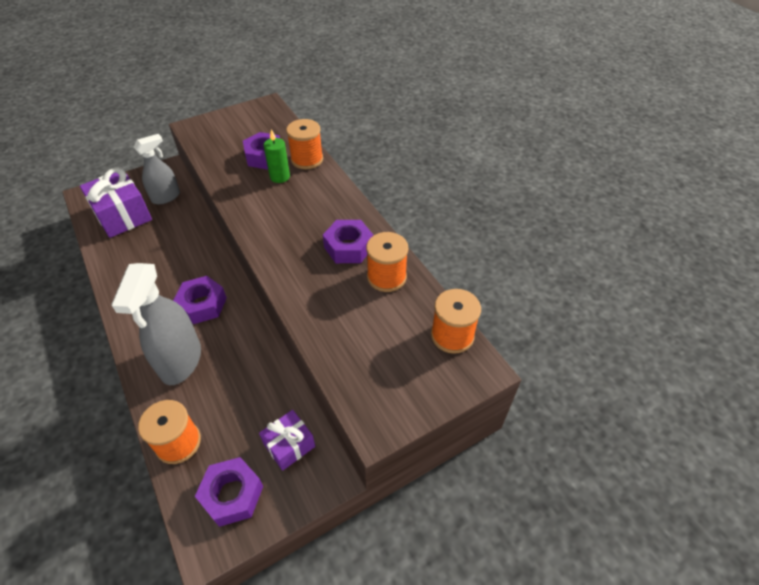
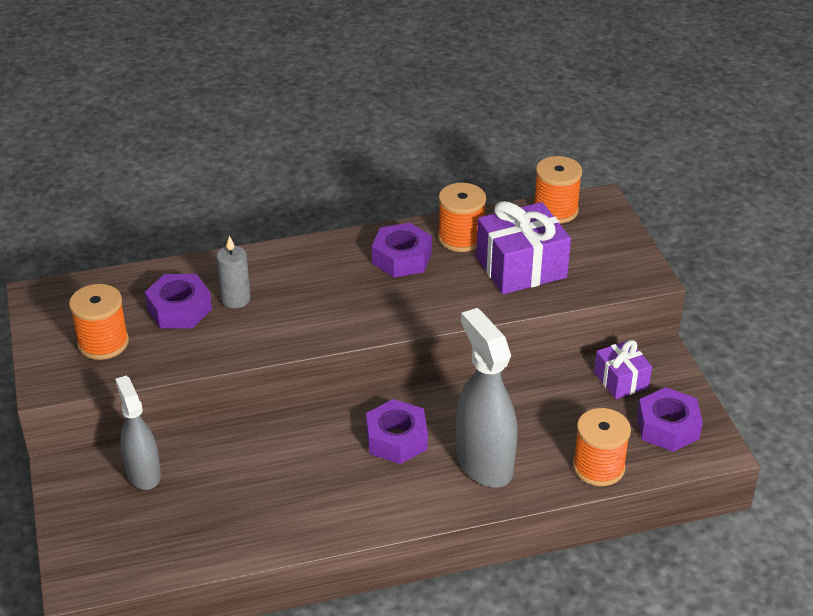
camera: 75 degrees left, 10 degrees down
purple gift [80,167,152,238] -> purple gift moved to [476,201,571,294]
grey spray bottle [111,263,201,385] -> grey spray bottle turned 135 degrees counterclockwise [456,308,518,488]
green candle [264,129,290,183] -> grey candle [216,236,251,308]
orange spool [286,119,323,169] -> orange spool moved to [69,284,129,360]

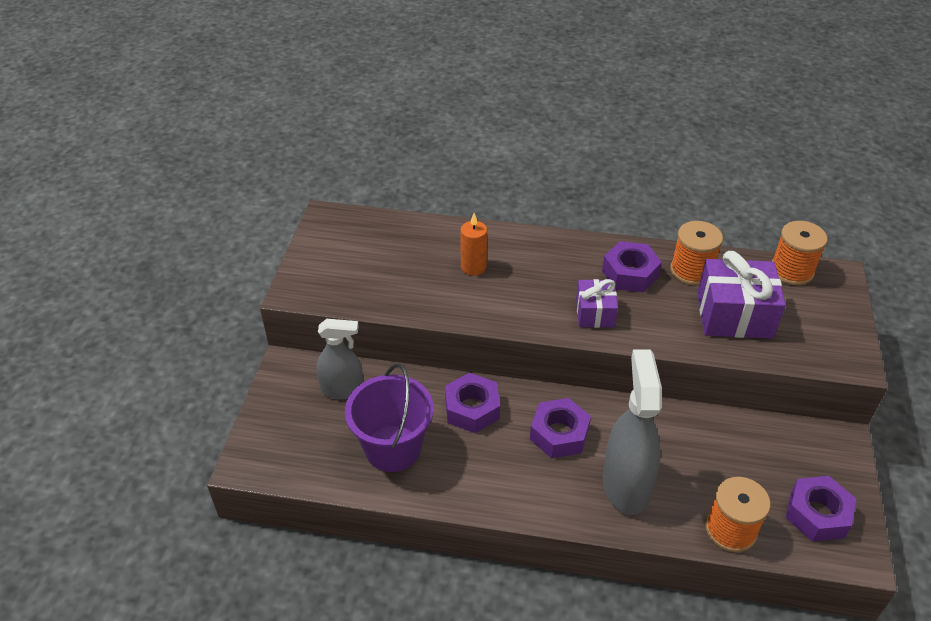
camera: 25 degrees right, 5 degrees up
orange spool [69,284,129,360] -> none
grey spray bottle [115,376,161,490] -> grey spray bottle turned 90 degrees clockwise [316,319,363,400]
purple nut [145,274,212,328] -> purple nut moved to [445,373,500,433]
grey candle [216,236,251,308] -> orange candle [461,213,487,276]
purple gift [594,340,652,399] -> purple gift moved to [576,279,618,328]
none -> purple bucket [345,363,434,472]

